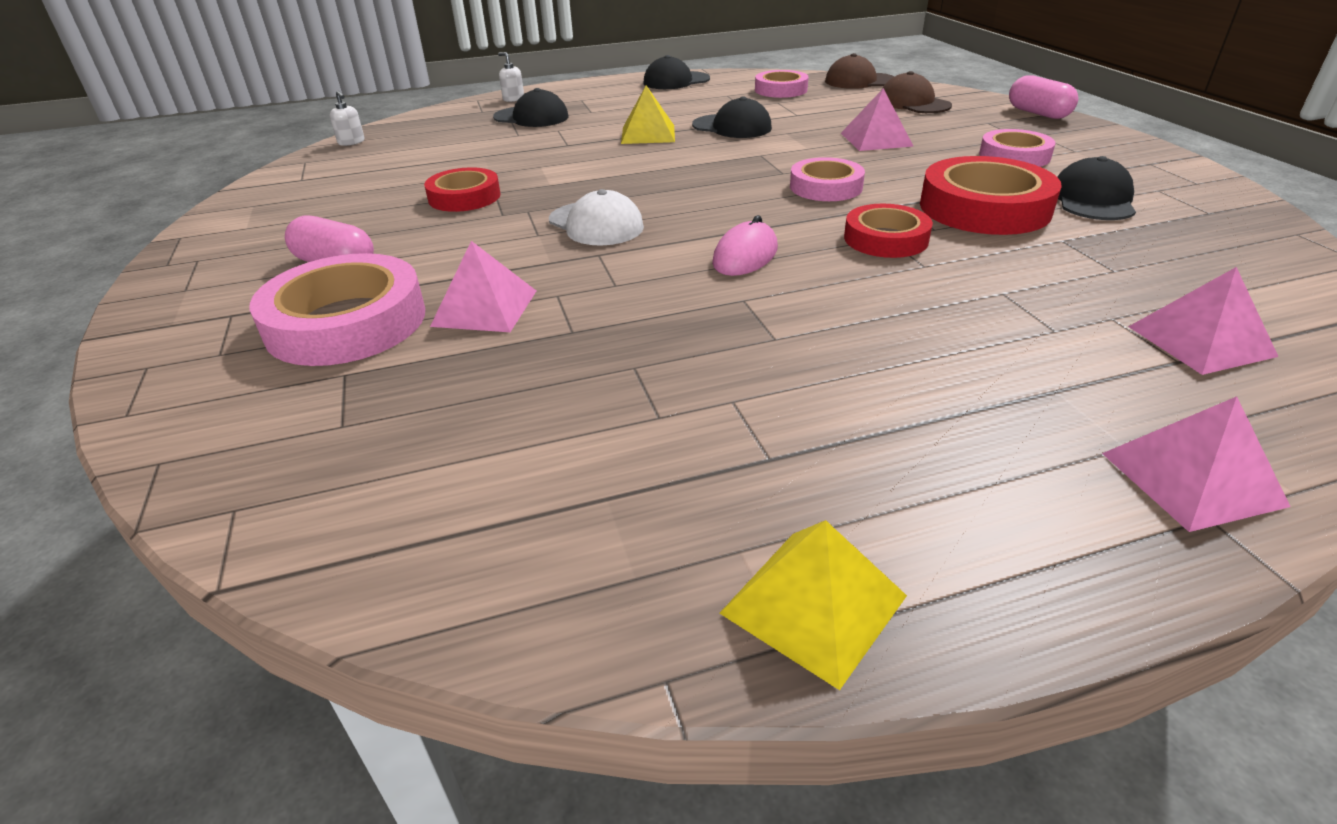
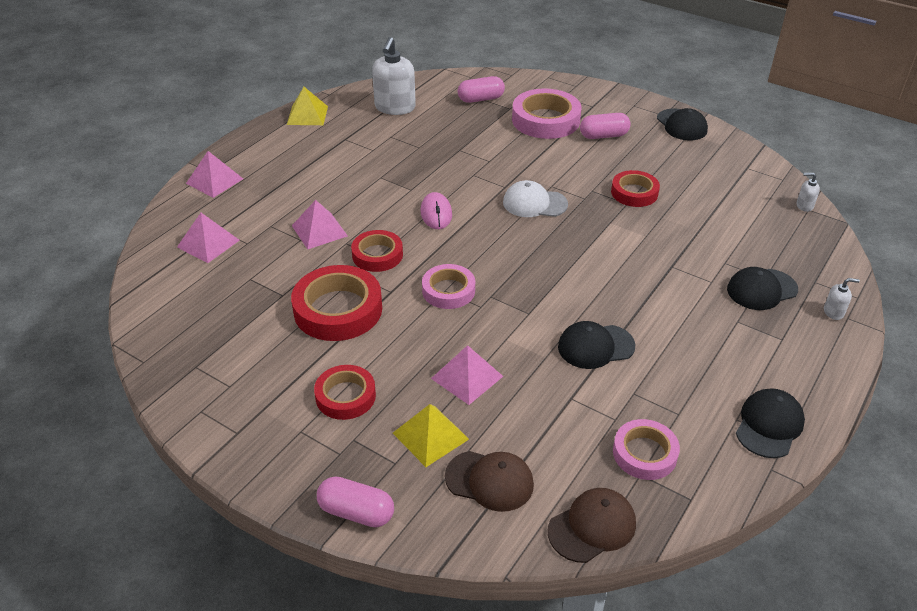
camera: 140 degrees right, 5 degrees up
pink pyramid [430,241,536,332] -> pink pyramid moved to [292,200,348,249]
yellow pyramid [621,85,675,144] -> yellow pyramid moved to [393,404,469,467]
pink tape [979,129,1056,167] -> red tape [314,365,376,420]
black cap [1057,156,1136,220] -> black cap moved to [657,108,708,140]
none -> white soap dispenser [372,37,416,115]
none -> pink capsule [458,76,505,103]

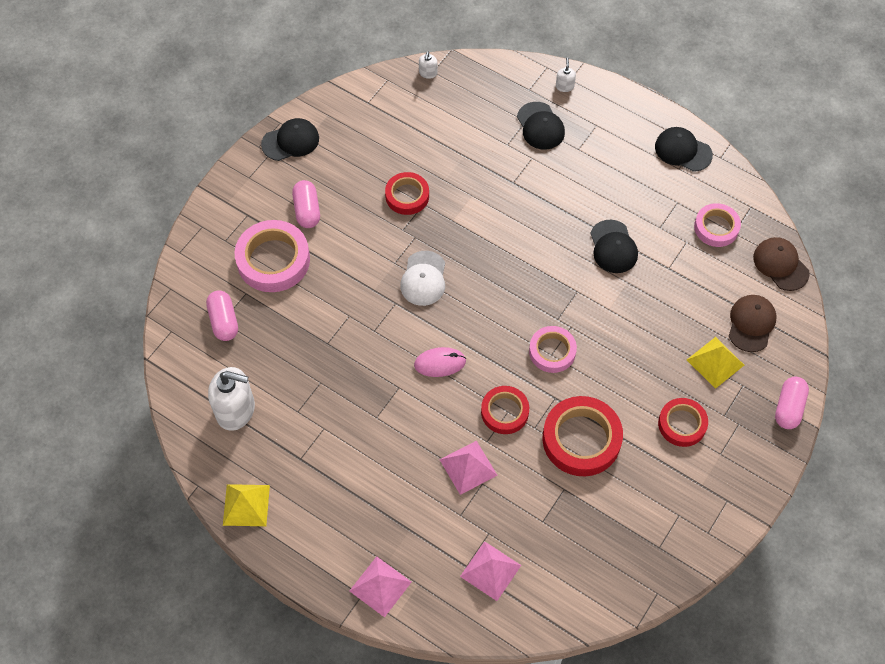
camera: 90 degrees left, 20 degrees up
pink pyramid [431,345,503,405] -> none

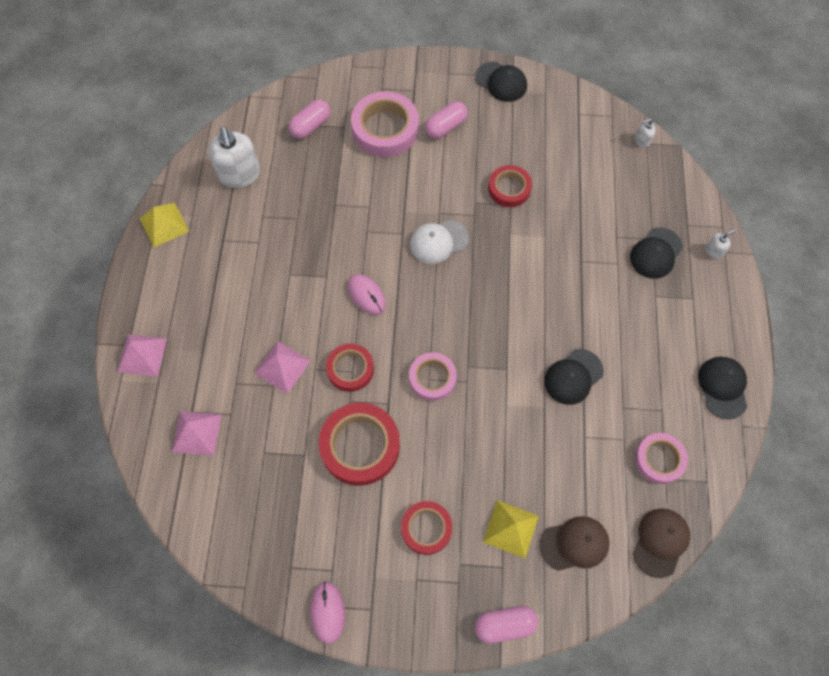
camera: 60 degrees right, 5 degrees up
none -> pink mouse [310,581,345,644]

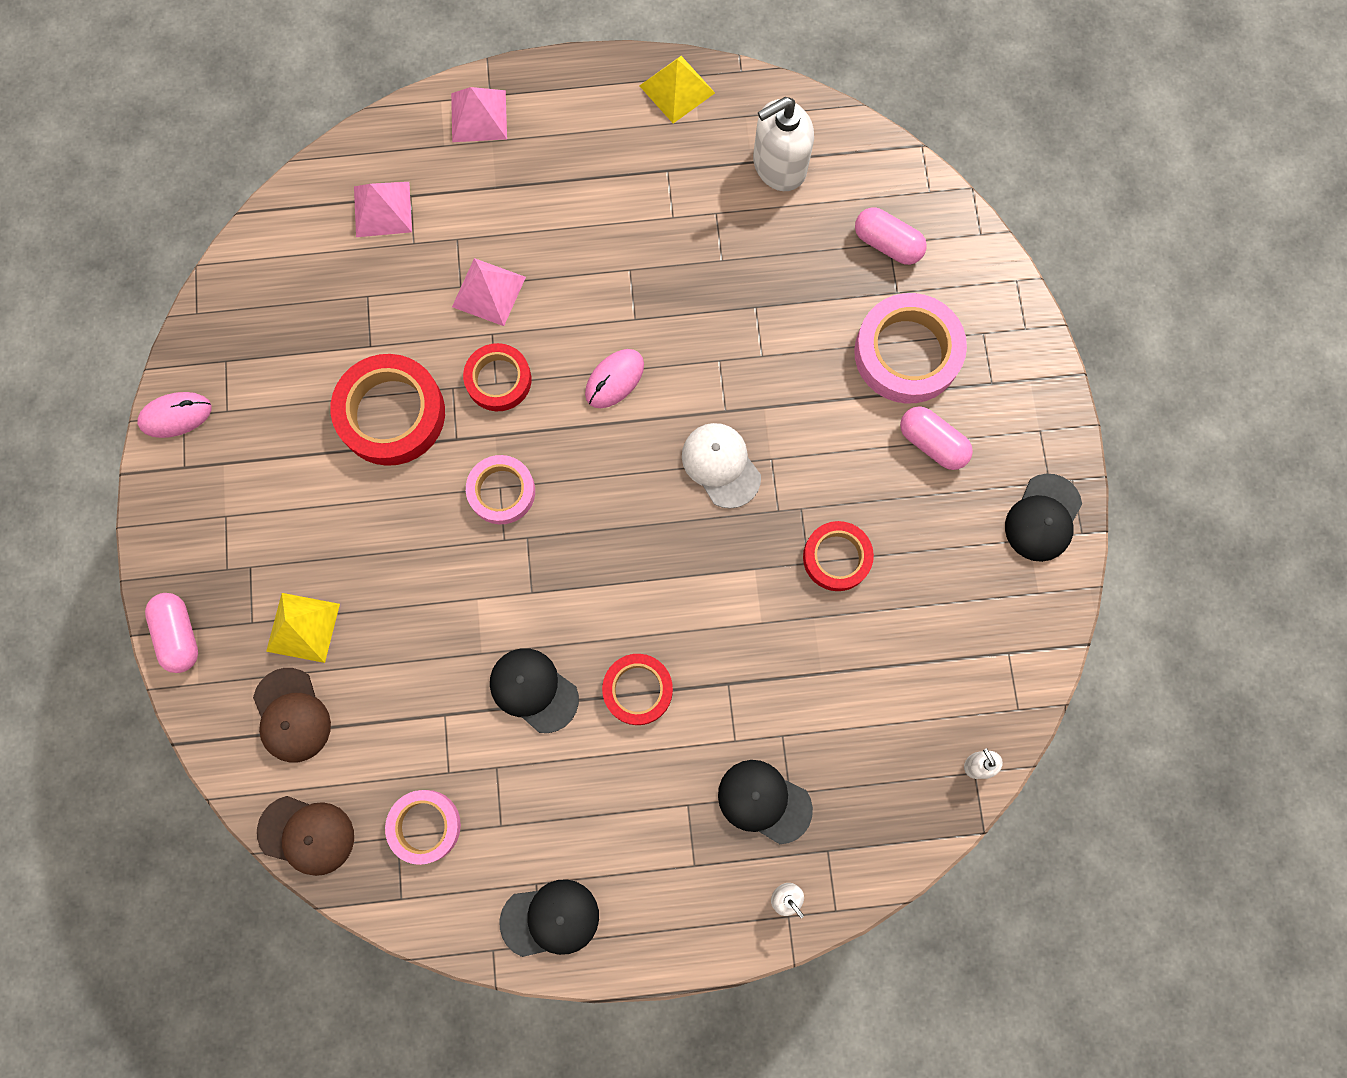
camera: 80 degrees right, 10 degrees up
red tape [401,501,453,555] -> red tape moved to [602,654,673,725]

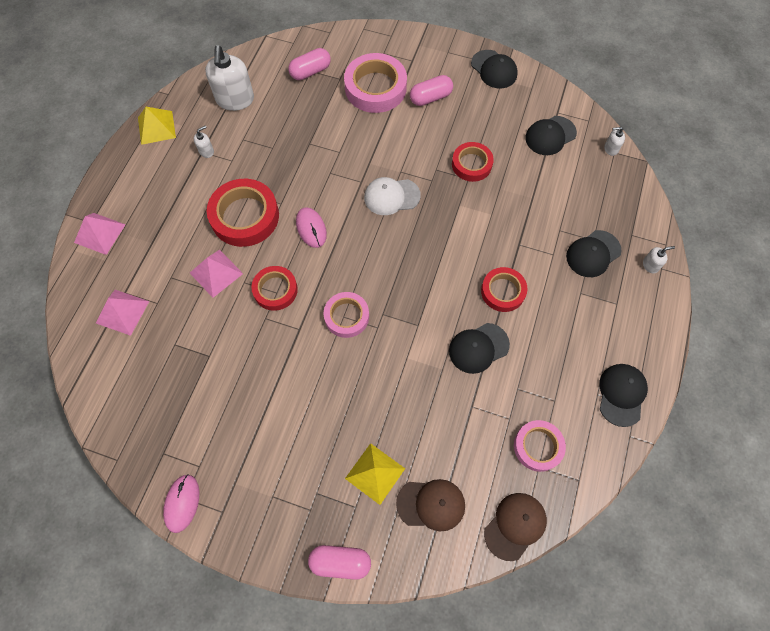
camera: 65 degrees left, 10 degrees down
red tape [330,354,445,466] -> red tape moved to [207,179,279,247]
none -> white soap dispenser [194,126,214,158]
none -> black cap [525,116,577,155]

